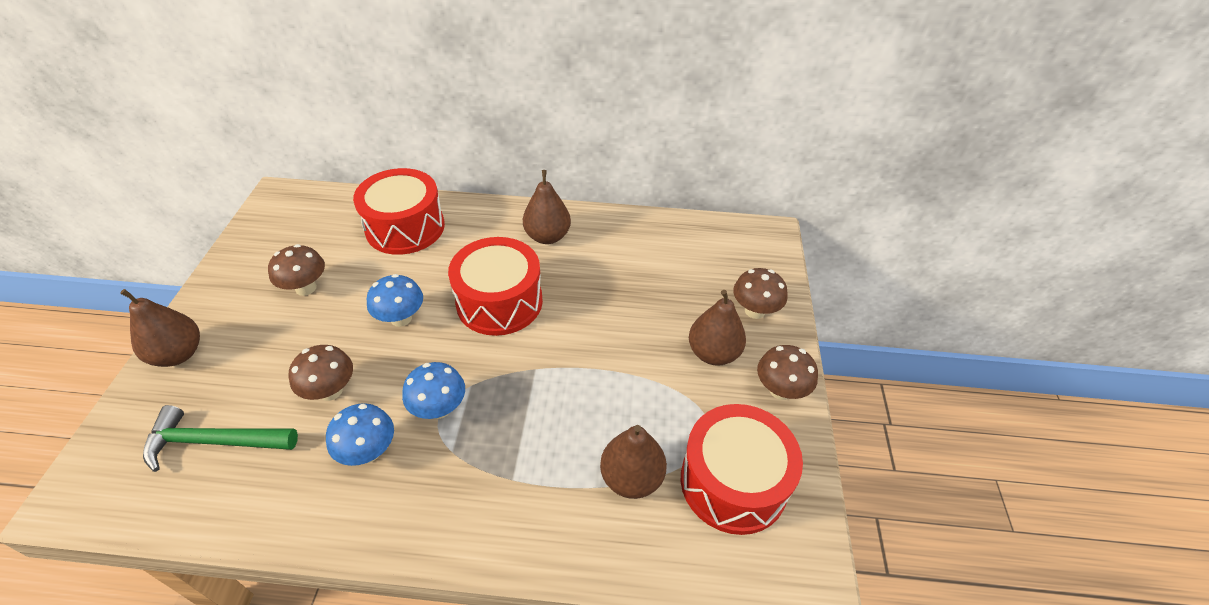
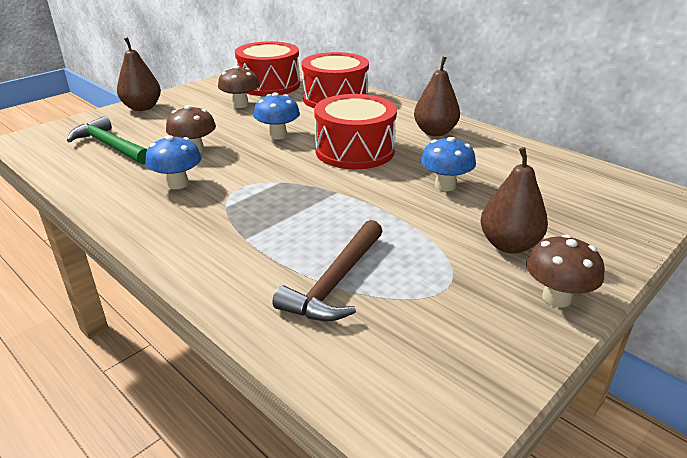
camera: 40 degrees right, 15 degrees down
blue mushroom [402,362,465,419] -> blue mushroom moved to [421,137,476,191]
brown pear [600,425,667,499] -> brown hammer [273,220,383,321]
red drum [681,404,803,535] -> red drum moved to [235,41,300,96]
brown mushroom [733,268,788,319] -> none

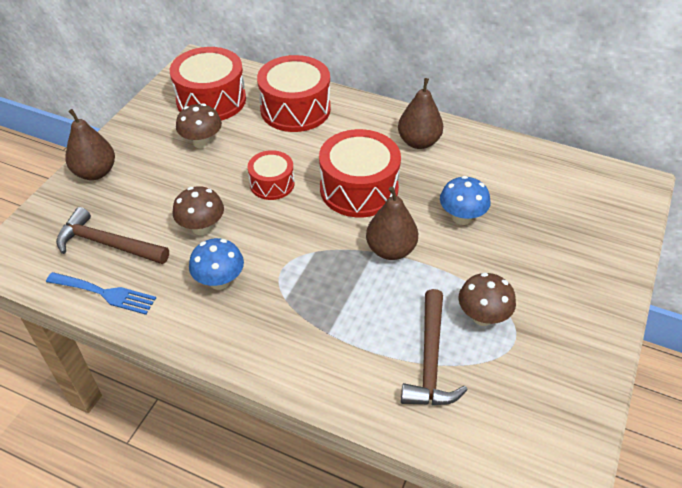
camera: 20 degrees left, 15 degrees up
green hammer [67,116,147,165] -> brown hammer [56,207,169,264]
blue mushroom [253,92,300,140] -> red drum [248,150,294,200]
brown pear [480,147,548,254] -> brown pear moved to [366,187,418,260]
brown mushroom [526,234,605,308] -> brown mushroom moved to [459,273,516,326]
none -> blue fork [46,272,156,315]

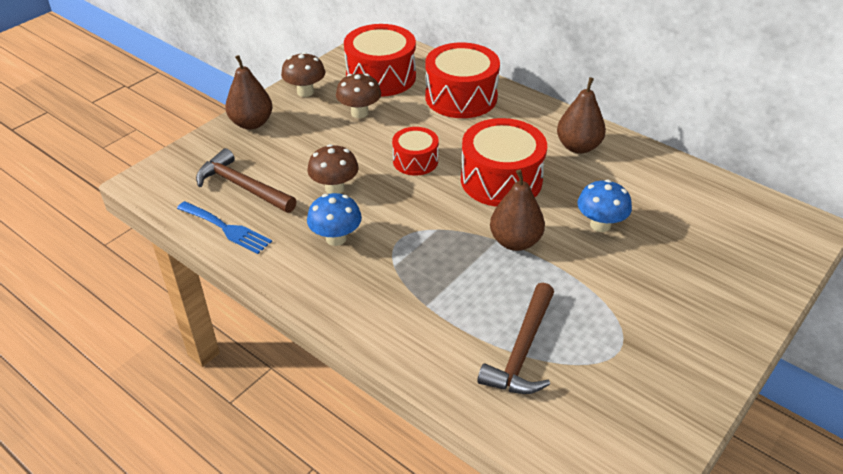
camera: 15 degrees right, 5 degrees down
brown mushroom [459,273,516,326] -> brown mushroom moved to [281,52,325,97]

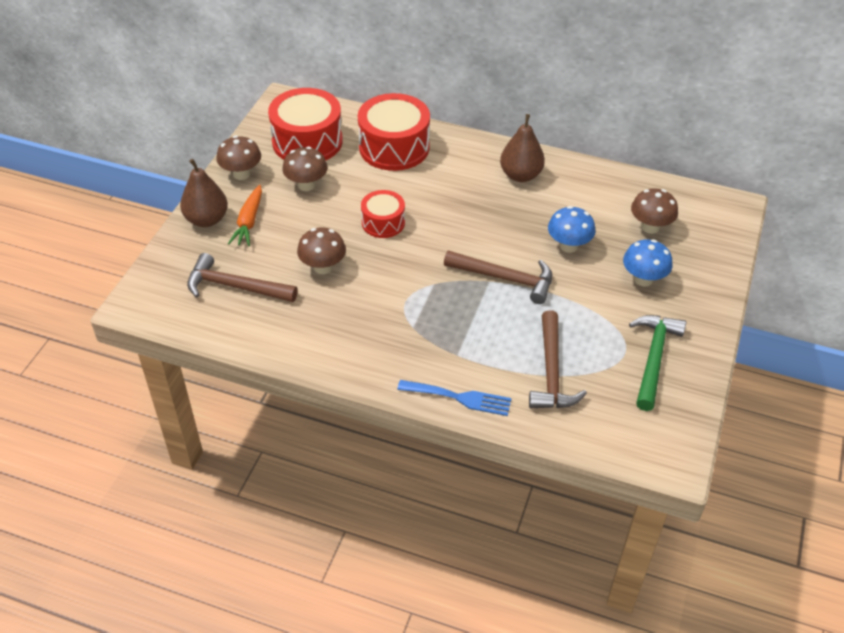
camera: 20 degrees left, 5 degrees up
blue fork [177,201,272,254] -> blue fork moved to [397,380,512,416]
blue mushroom [307,193,362,246] -> blue mushroom moved to [623,239,672,287]
red drum [461,118,547,207] -> none
brown pear [490,169,545,251] -> brown hammer [444,251,552,304]
none -> orange carrot [228,185,262,246]
none -> green hammer [629,315,686,411]
none -> brown mushroom [631,188,678,234]

